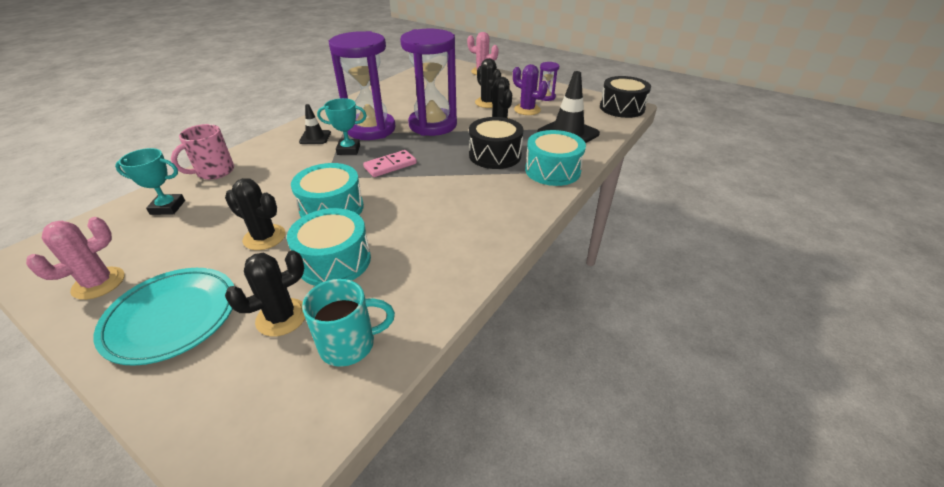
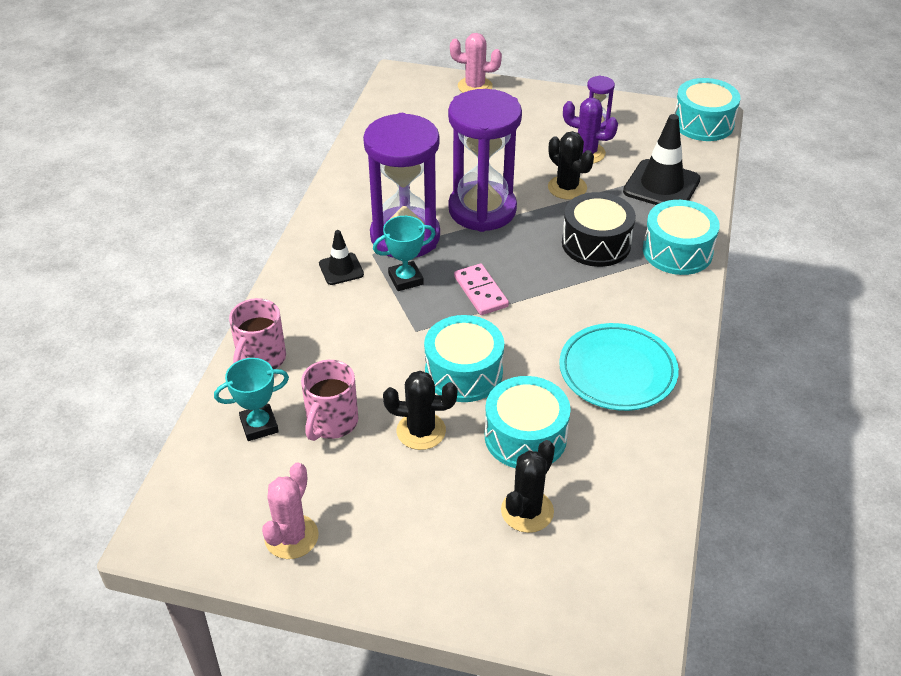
camera: 20 degrees left, 5 degrees up
turquoise plate [94,268,234,366] -> turquoise plate moved to [559,323,679,411]
turquoise mug [302,279,395,367] -> none
pink domino [363,150,417,177] -> pink domino turned 60 degrees counterclockwise [454,264,509,315]
black cactus [475,58,501,108] -> none
black drum [600,76,651,118] -> turquoise drum [674,78,740,141]
none -> pink mug [301,360,358,441]

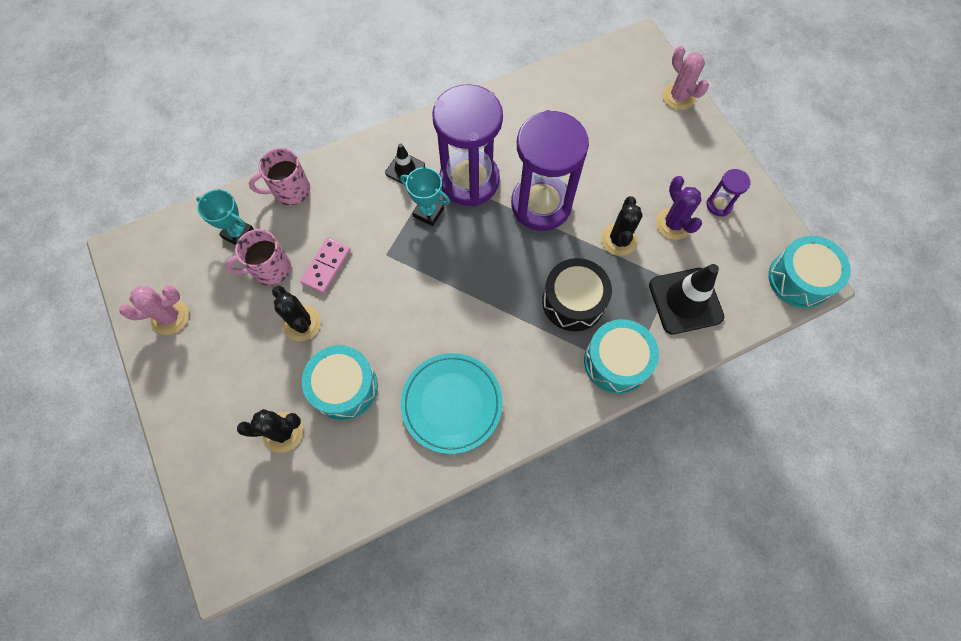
camera: 50 degrees right, 25 degrees up
turquoise drum [424,315,504,402] -> none
pink domino [454,264,509,315] -> pink domino moved to [300,238,351,294]

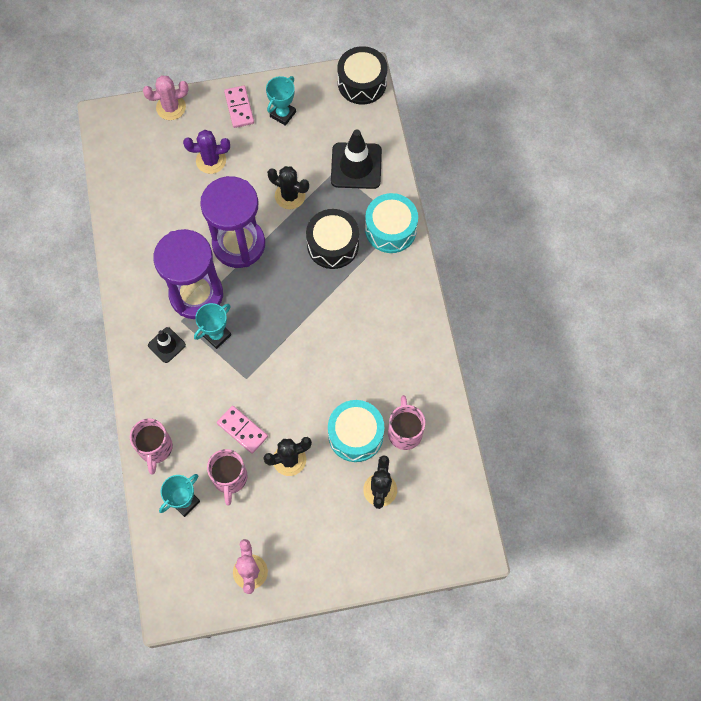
camera: 75 degrees left, 0 degrees up
turquoise plate [401,353,503,454] -> none
purple cactus [656,176,702,240] -> purple cactus moved to [183,130,230,174]
purple hourglass [706,169,750,216] -> turquoise trophy [266,76,296,126]
turquoise drum [768,236,851,308] -> black drum [338,46,387,104]
none -> pink domino [224,85,254,128]
none -> pink mug [388,395,425,450]

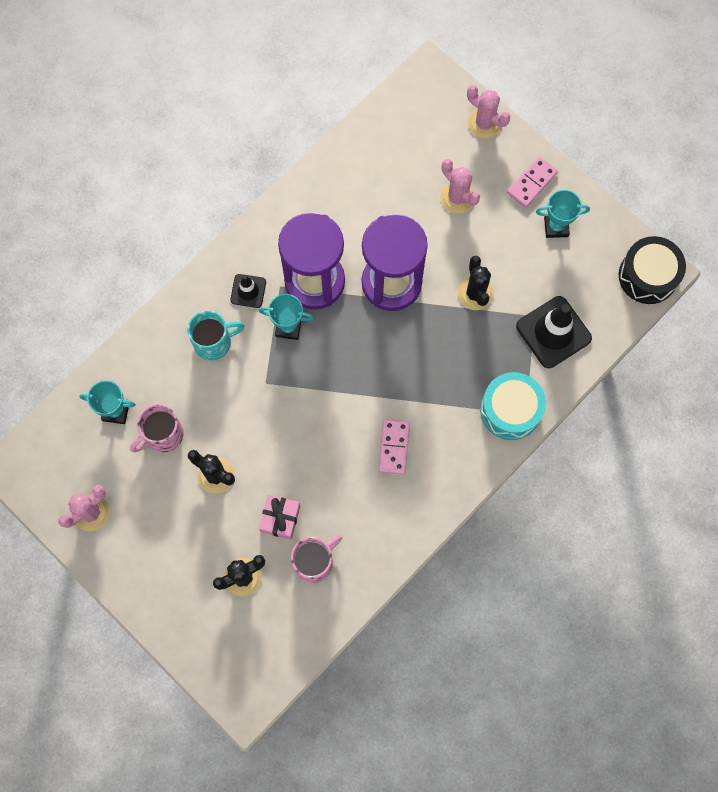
camera: 55 degrees right, 5 degrees up
pink mug [130,419,173,474] -> none
purple cactus [183,130,230,174] -> pink cactus [440,159,480,214]
pink domino [217,406,268,454] -> pink domino moved to [378,419,410,475]
black drum [306,209,359,269] -> none
turquoise drum [328,400,384,462] -> pink gift [259,495,300,540]
none -> turquoise mug [187,311,244,360]

